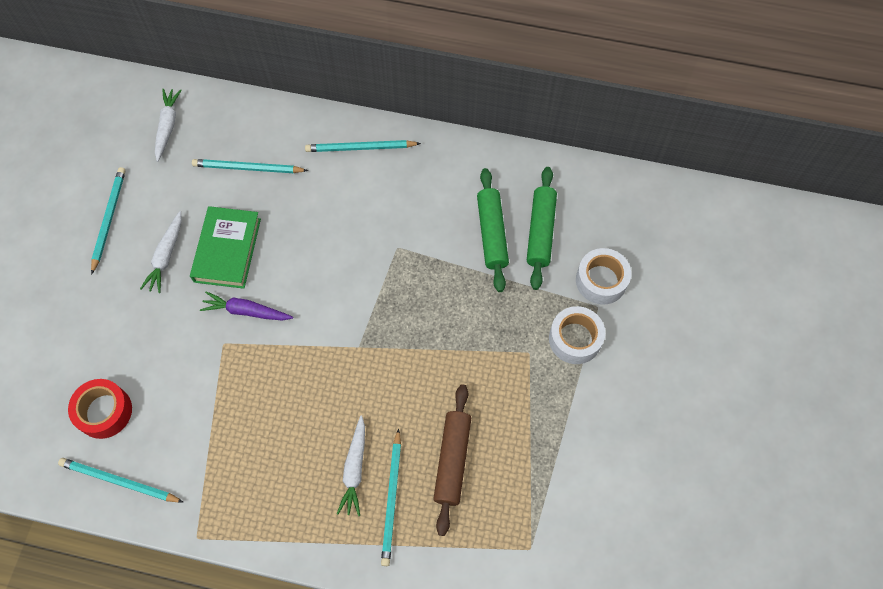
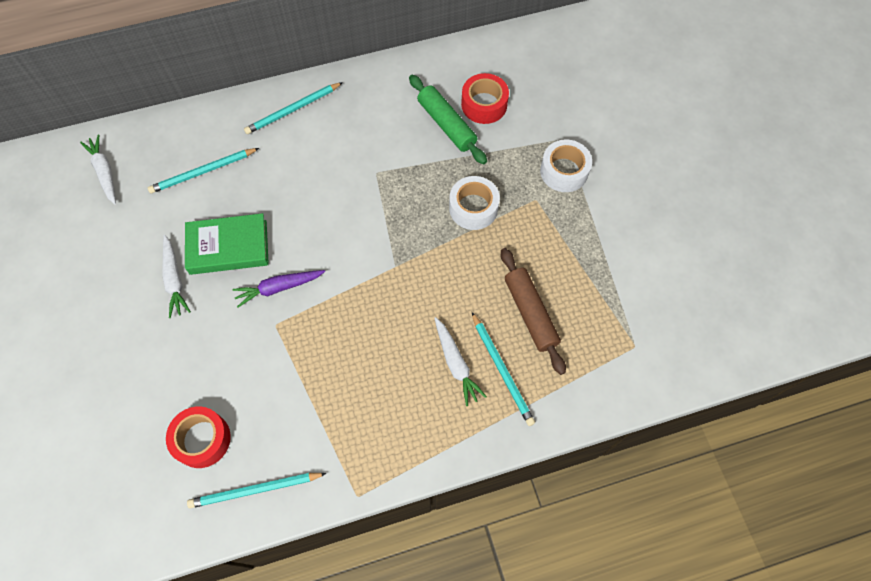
camera: 30 degrees left, 0 degrees up
turquoise pencil [91,167,126,275] -> none
green book [190,206,261,289] -> green book turned 75 degrees counterclockwise [185,213,269,275]
green rolling pin [527,167,557,290] -> red tape [461,73,509,124]
white tape [576,248,631,305] -> white tape moved to [449,176,500,230]

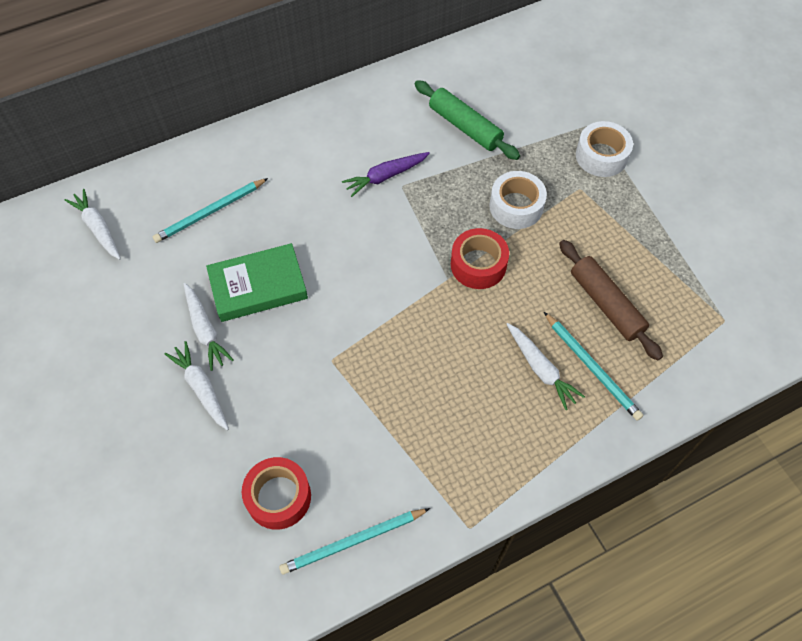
camera: 10 degrees left, 5 degrees down
purple carrot [232,270,325,308] -> purple carrot moved to [342,152,430,197]
turquoise pencil [244,82,343,134] -> none
red tape [461,73,509,124] -> red tape moved to [451,228,509,289]
none -> white carrot [165,341,229,431]

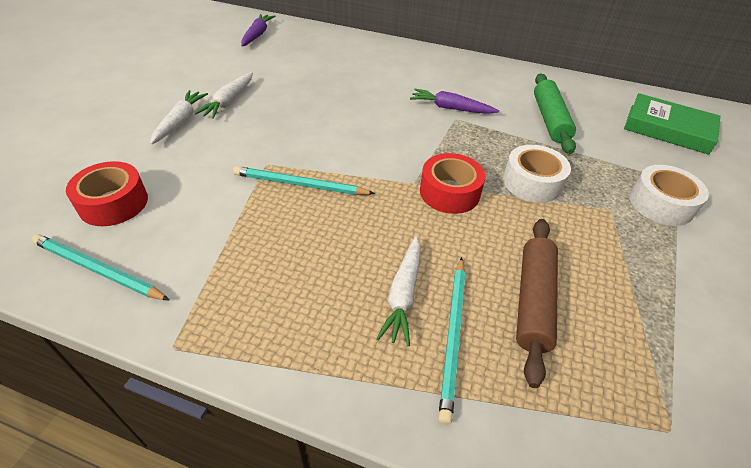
camera: 45 degrees right, 15 degrees down
white carrot [64,189,121,260] -> purple carrot [241,14,275,47]
turquoise pencil [153,178,268,243] -> turquoise pencil moved to [233,166,375,195]
green book [206,243,308,322] -> green book moved to [624,93,720,155]

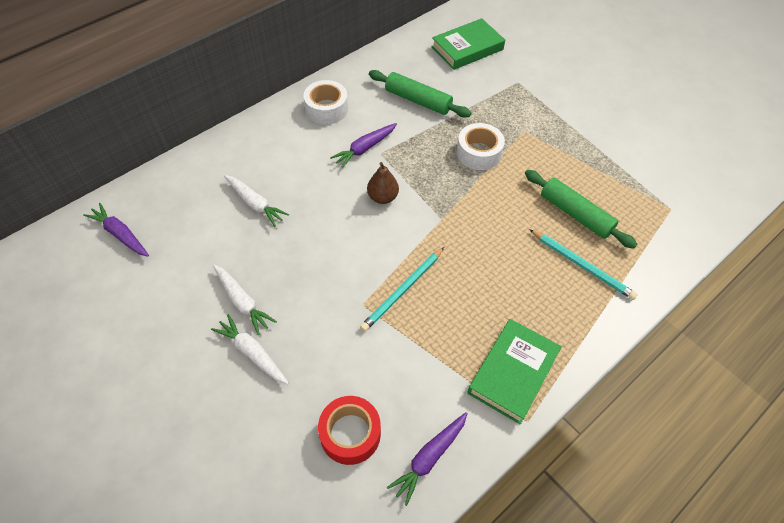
camera: 60 degrees left, 10 degrees up
turquoise pencil [32,234,169,300] -> purple carrot [387,412,468,506]
white carrot [376,236,420,346] -> white carrot moved to [224,175,289,227]
red tape [420,153,485,214] -> none
brown rolling pin [516,219,558,388] -> green rolling pin [525,170,637,249]
white tape [629,165,709,226] -> white tape moved to [303,80,348,124]
none -> brown pear [367,162,399,204]
none -> green book [467,319,562,424]

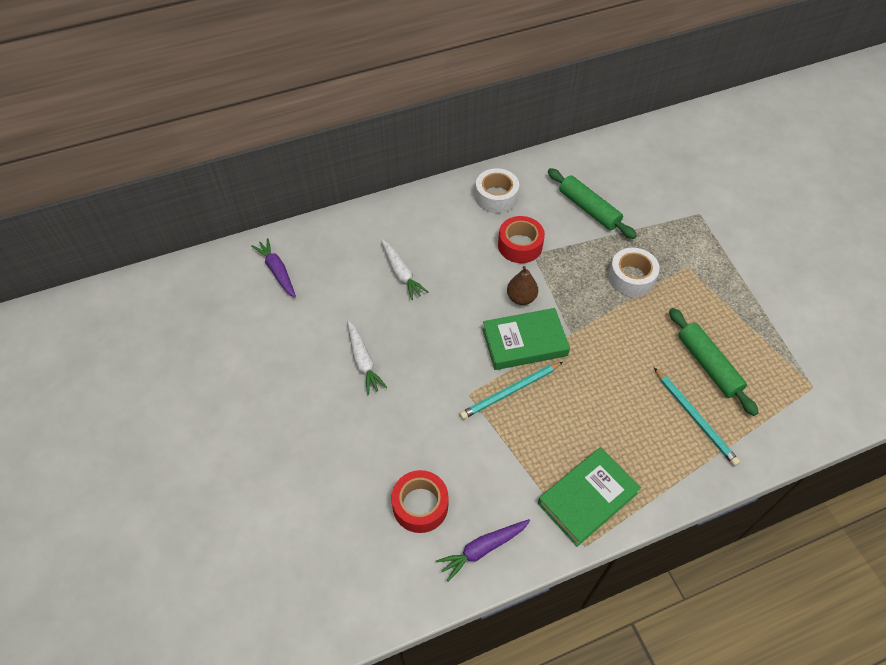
camera: 20 degrees right, 0 degrees up
white carrot [211,314,289,384] -> none
purple carrot [330,123,397,168] -> red tape [498,216,545,263]
green book [432,18,505,70] -> green book moved to [482,308,570,370]

